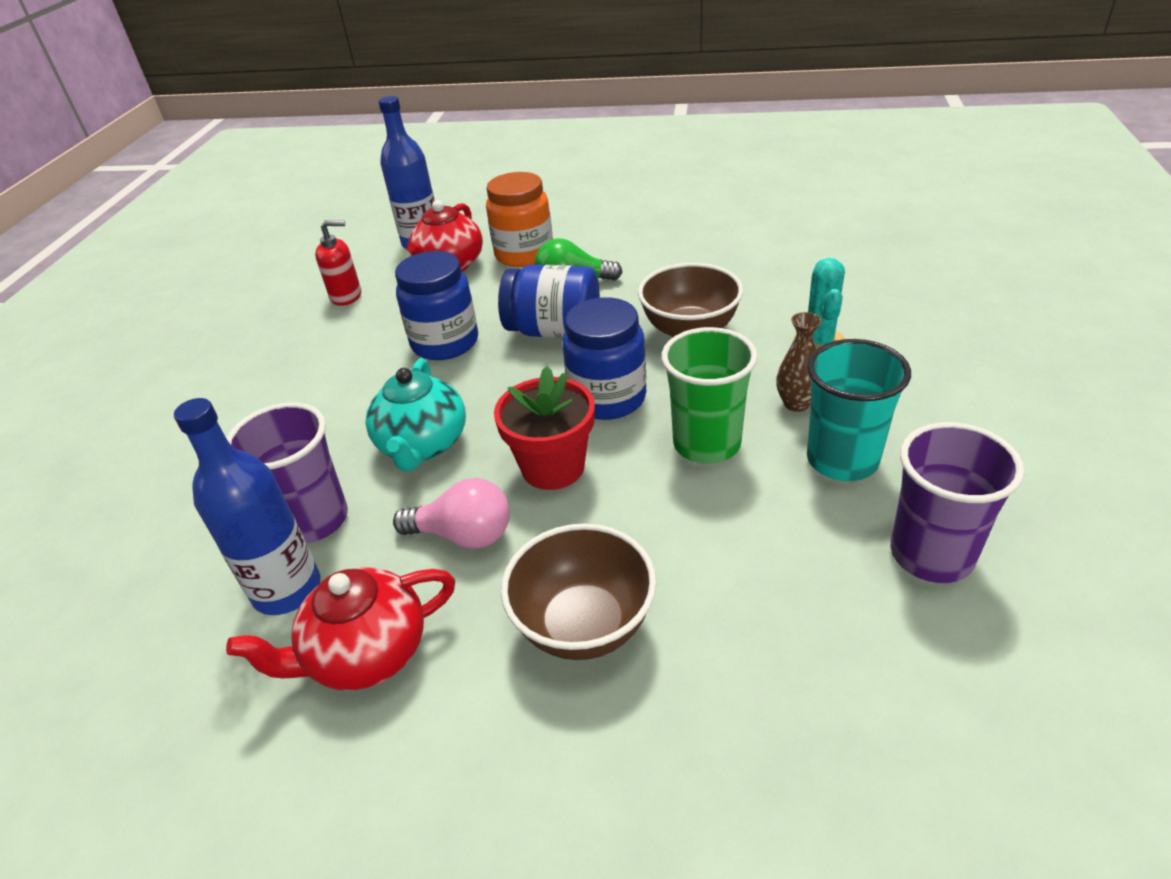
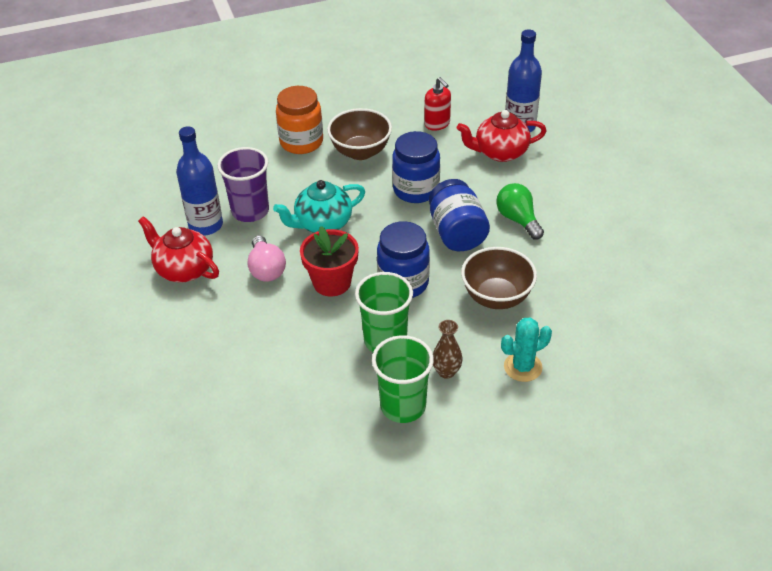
camera: 60 degrees right, 5 degrees up
orange jar [486,172,553,267] -> orange jar moved to [276,86,323,154]
brown bowl [501,523,657,660] -> brown bowl moved to [327,108,392,160]
turquoise cup [807,339,911,481] -> green cup [372,335,434,423]
purple cup [890,422,1024,583] -> none

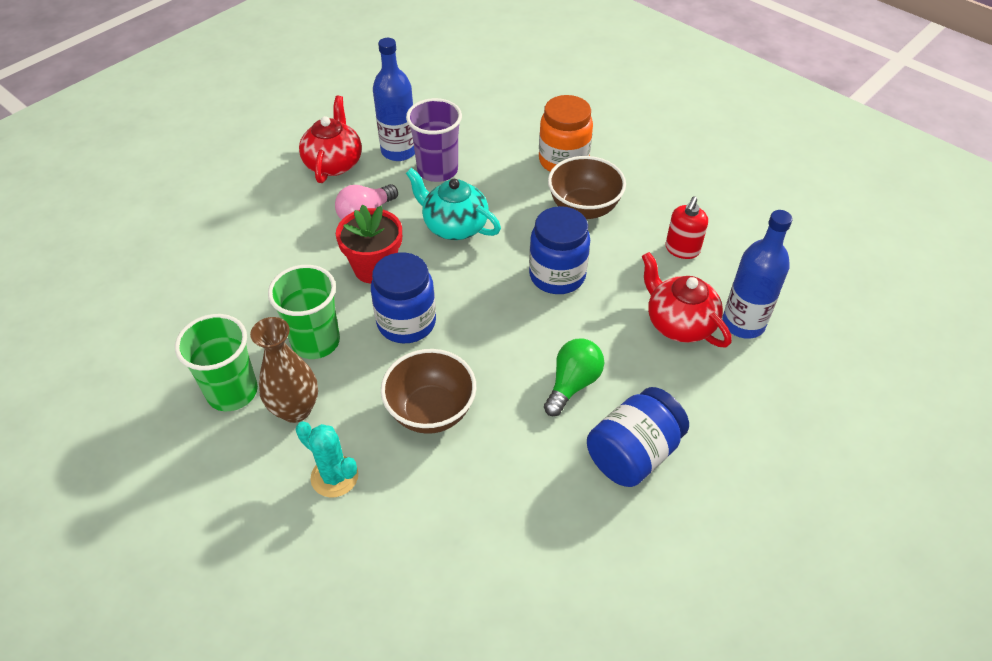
camera: 60 degrees right, 5 degrees up
blue jar [429,179,490,251] -> blue jar moved to [587,387,689,487]
brown vase [433,320,463,379] -> brown vase [250,317,318,423], size x1.57

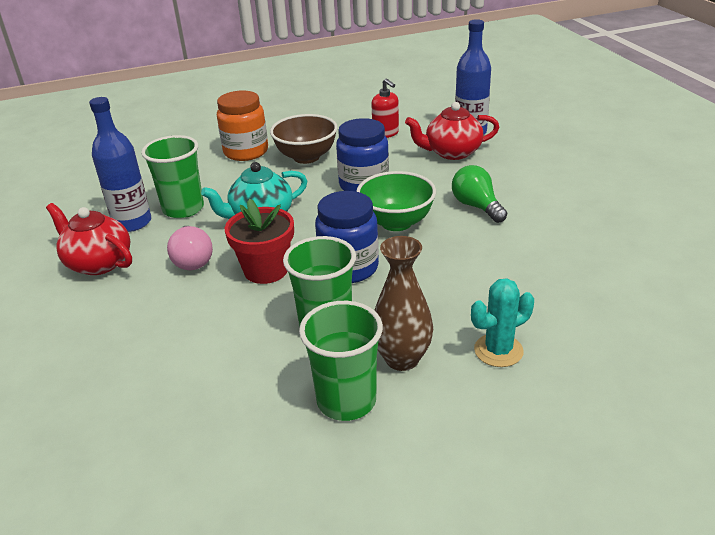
camera: 60 degrees left, 15 degrees down
brown bowl [381,349,476,434] -> none
purple cup [406,98,462,182] -> green cup [141,135,204,218]
blue jar [587,387,689,487] -> none
none -> green bowl [356,171,436,231]

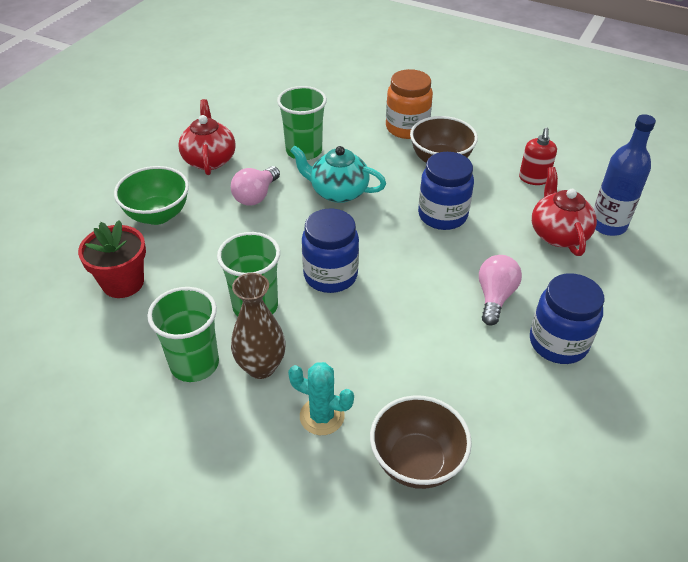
camera: 45 degrees right, 10 degrees up
blue bottle [89,97,151,232] -> none
red flower pot [225,199,294,284] -> red flower pot moved to [78,220,146,298]
green bowl [356,171,436,231] -> green bowl moved to [114,166,189,225]
red teapot [405,102,499,160] -> red teapot turned 45 degrees clockwise [532,167,597,256]
green light bulb [452,165,507,223] -> pink light bulb [479,255,522,326]
none -> brown bowl [370,395,472,489]
none -> blue jar [530,273,604,364]

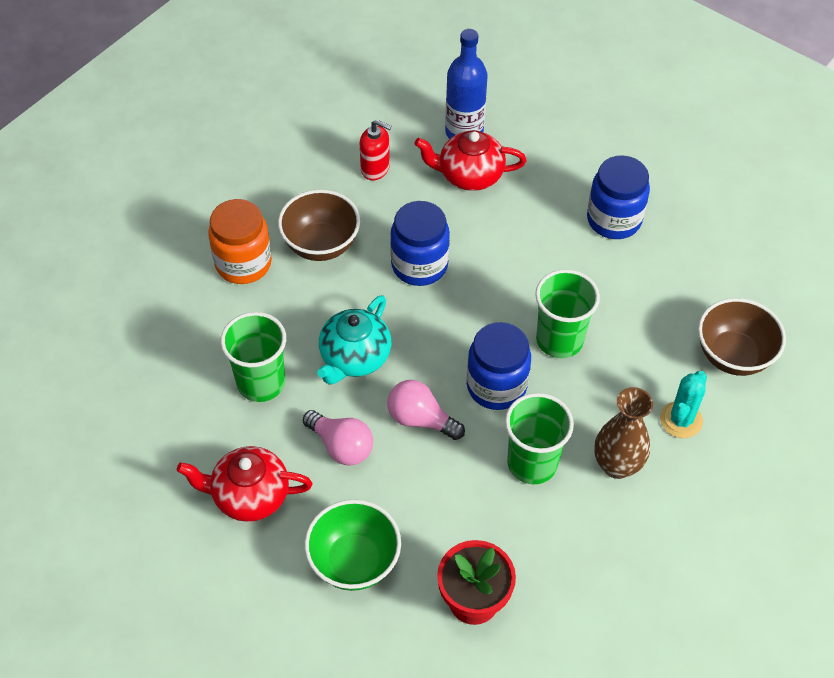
camera: 80 degrees left, 10 degrees up
green cup [147,287,219,382] -> green cup moved to [535,269,600,358]
pink light bulb [479,255,522,326] -> pink light bulb moved to [387,380,465,440]

